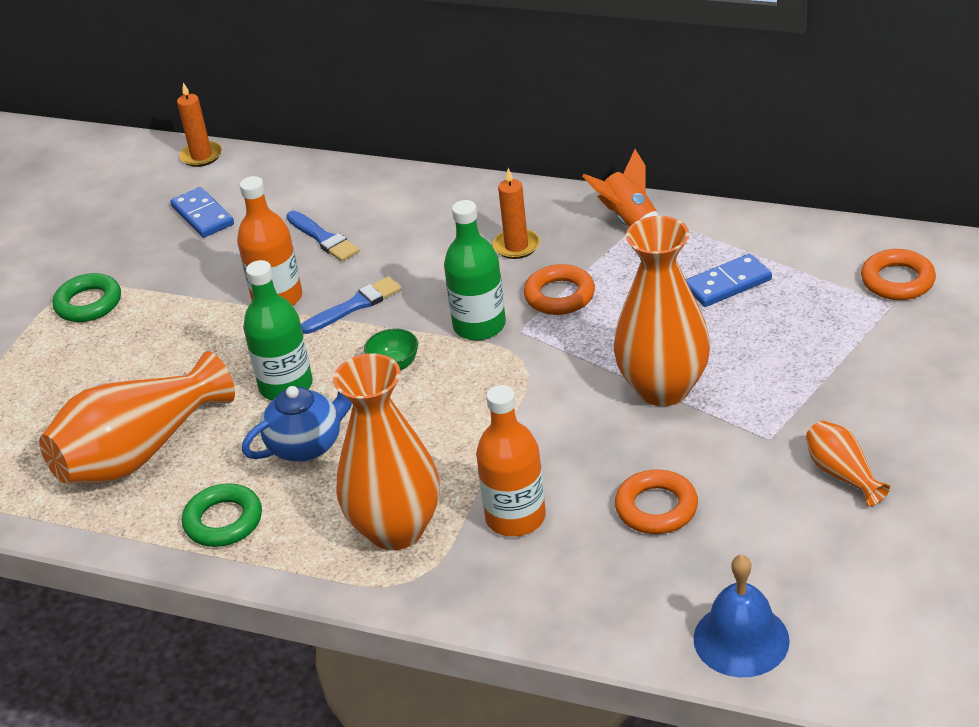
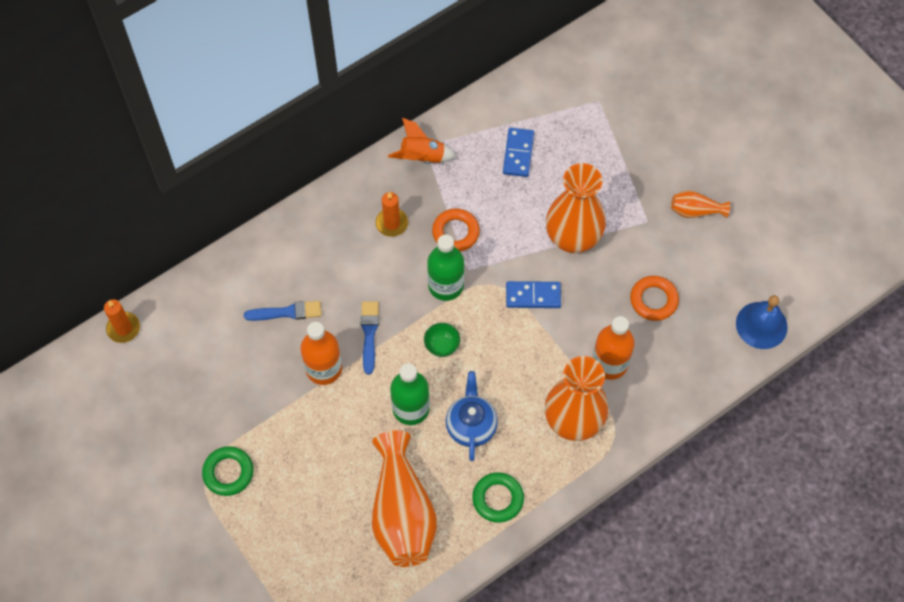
camera: 60 degrees left, 25 degrees up
blue domino [170,187,234,238] -> blue domino moved to [506,281,561,308]
orange ring [861,249,936,300] -> none

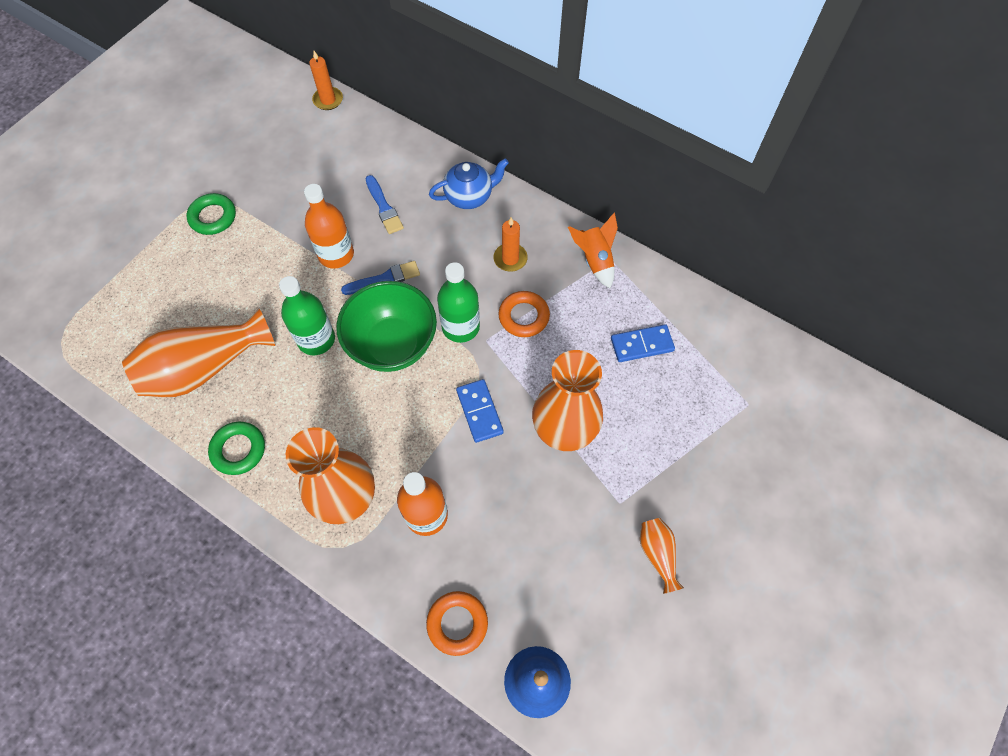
camera: 70 degrees right, 0 degrees up
green bowl [424,323,460,357] -> green bowl [336,281,437,372], size x2.48
blue teapot [446,371,498,461] -> blue teapot moved to [429,158,509,209]
orange ring [630,276,679,321] -> orange ring moved to [426,591,488,656]

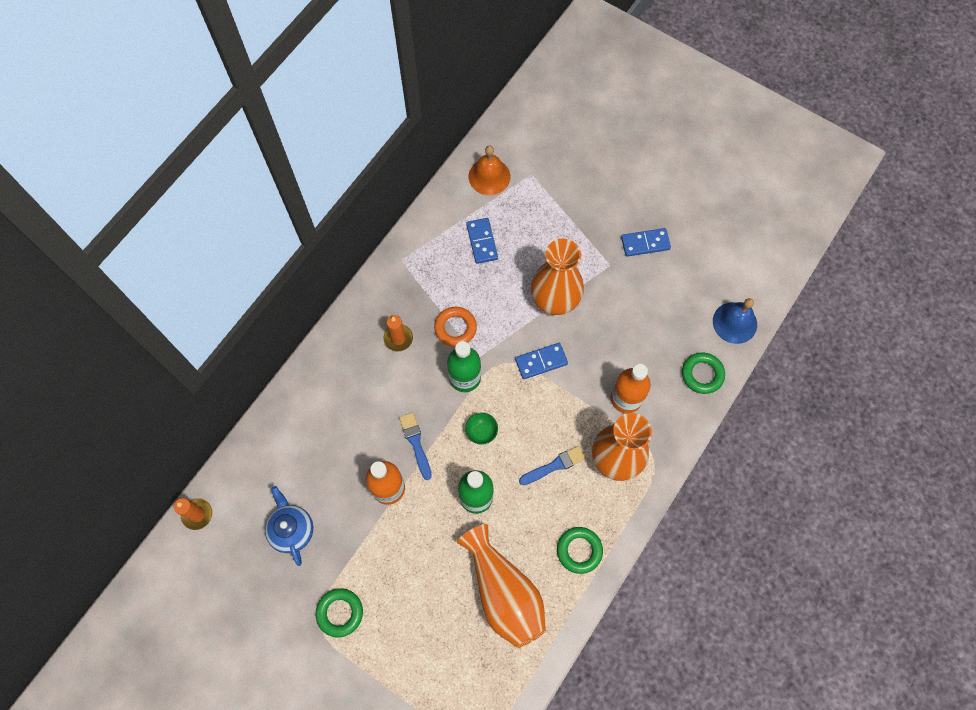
camera: 90 degrees left, 5 degrees up
green bowl [336,281,437,372] -> green bowl [465,413,498,445], size x0.40
blue brush [365,175,404,234] -> blue brush moved to [519,446,586,485]
orange ring [426,591,488,656] -> green ring [682,352,725,394]
blue teapot [429,158,509,209] -> blue teapot moved to [265,486,313,566]
orange rocket [568,212,618,288] -> none
orange vase [640,518,684,594] -> blue domino [621,228,671,257]
none -> orange bell [469,146,510,195]

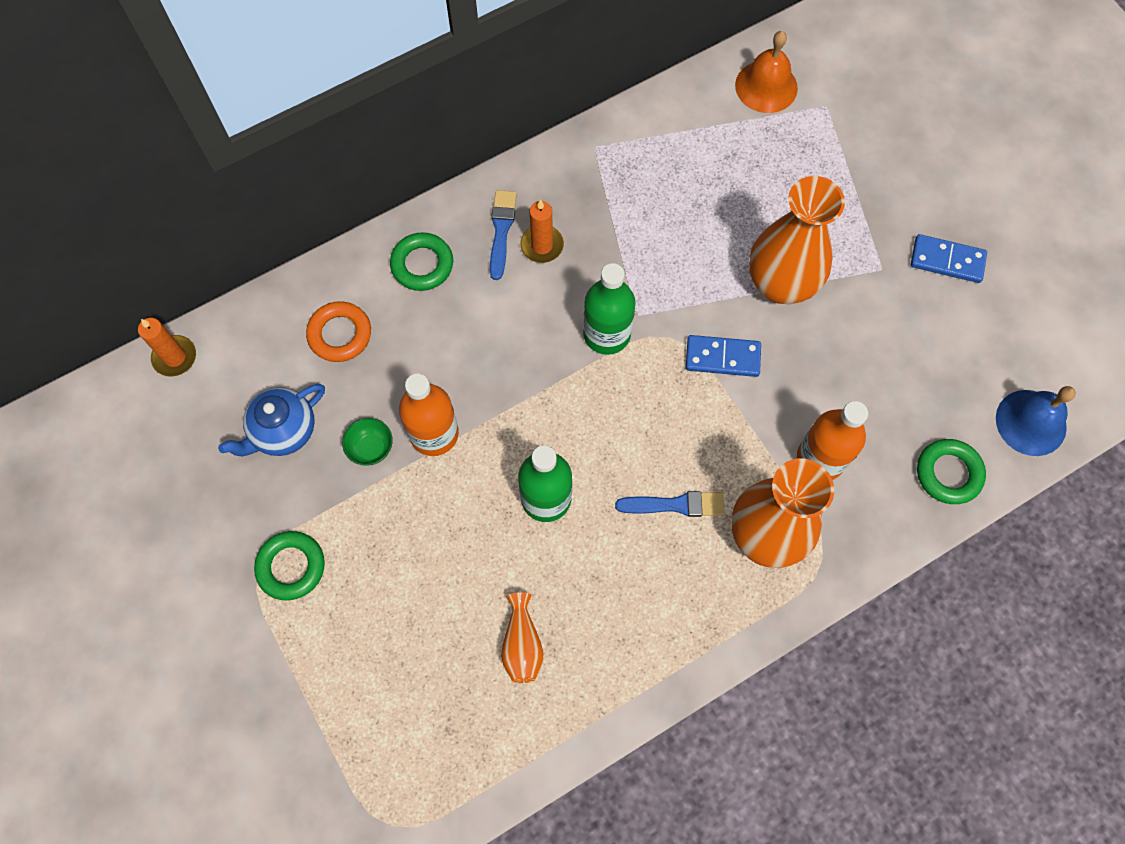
camera: 25 degrees right, 0 degrees up
blue teapot [265,486,313,566] -> blue teapot turned 135 degrees counterclockwise [218,384,325,456]
blue brush [399,412,432,480] -> blue brush moved to [490,190,517,280]
orange ring [434,307,477,347] -> orange ring moved to [306,301,371,362]
orange vase [457,524,546,648] -> orange vase [501,592,543,683], size x0.47
green bowl [465,413,498,445] -> green bowl moved to [342,418,393,466]
blue domino [466,218,498,264] -> none
green ring [557,527,603,574] -> green ring moved to [390,232,453,291]

